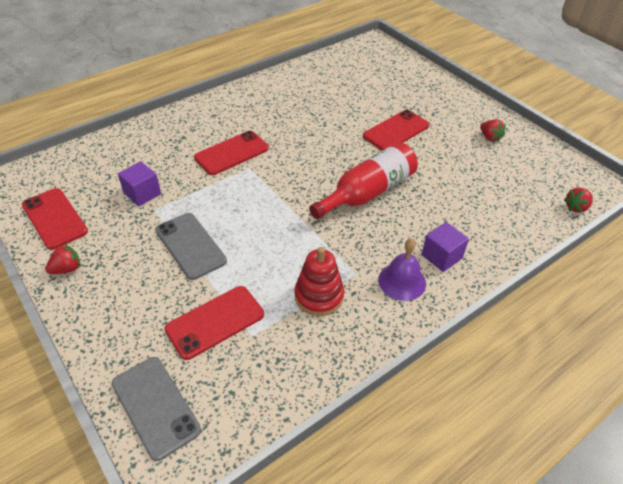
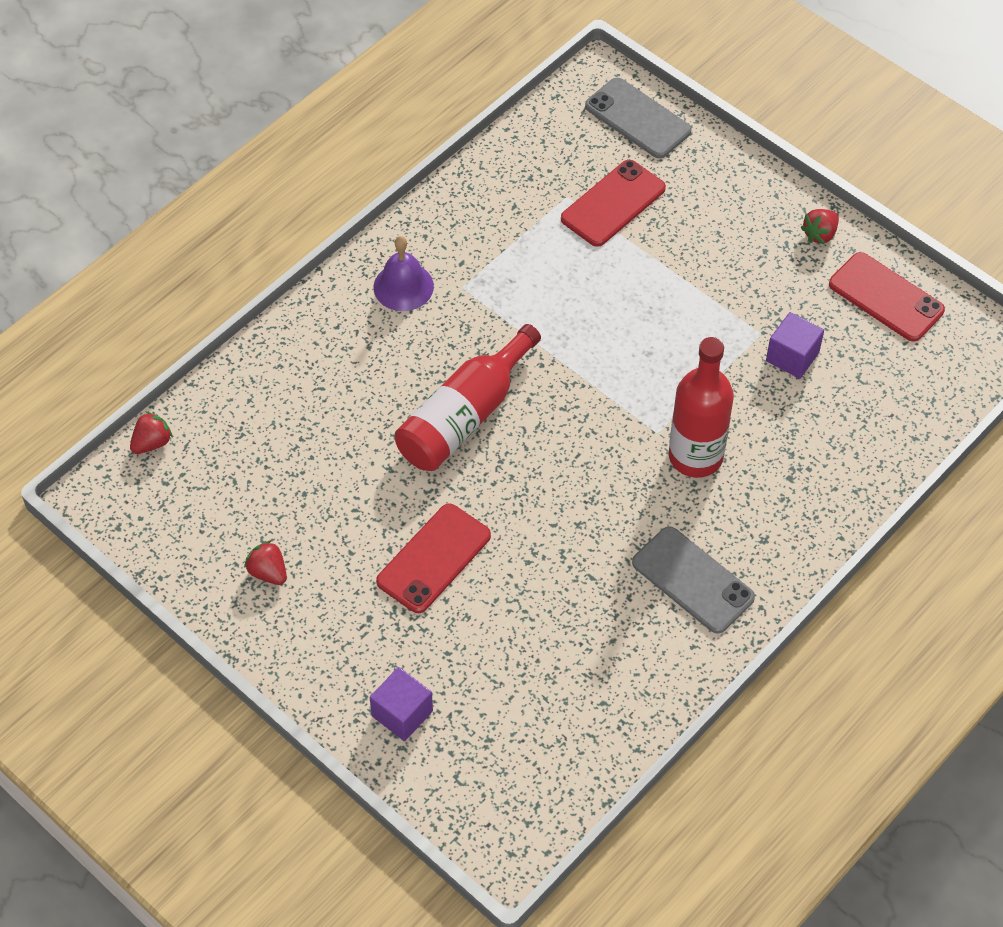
camera: 170 degrees right, 10 degrees up
grey phone [155,213,227,280] -> grey phone moved to [632,526,755,634]
red phone [194,131,269,175] -> red bottle [669,337,734,478]
red stacking toy [294,247,344,316] -> none
purple cube [422,222,469,272] -> purple cube moved to [370,667,433,741]

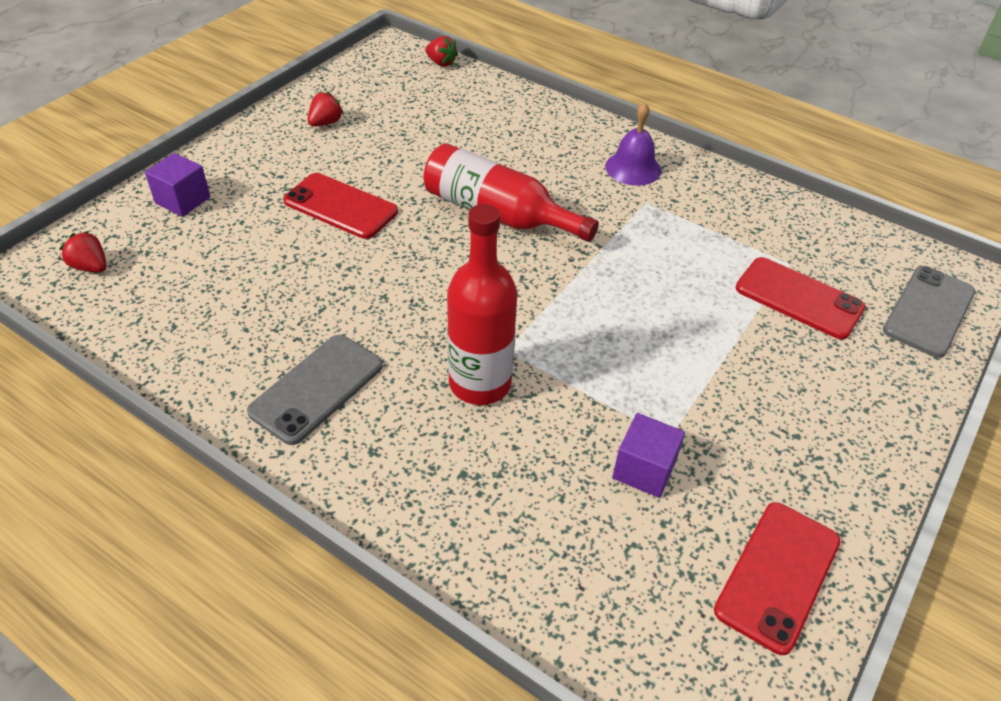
camera: 80 degrees right, 10 degrees down
red strawberry [800,209,839,245] -> red strawberry moved to [59,231,107,272]

